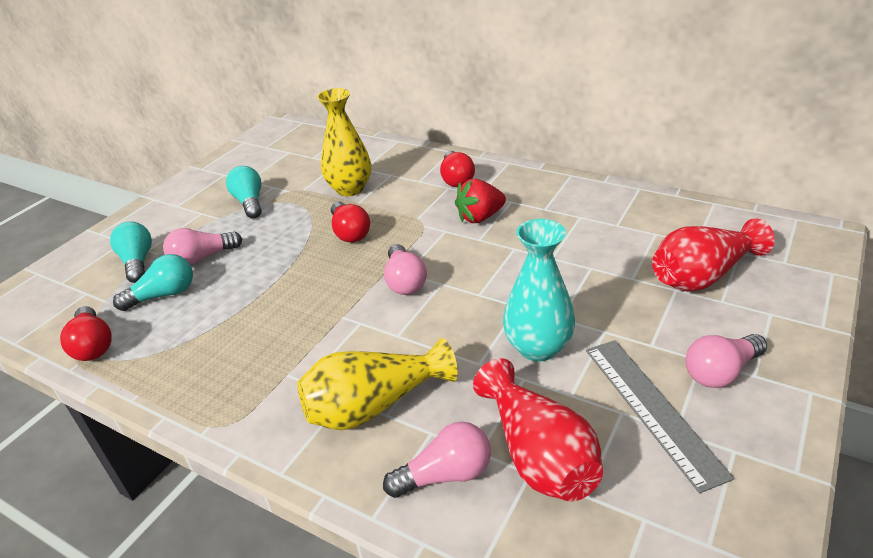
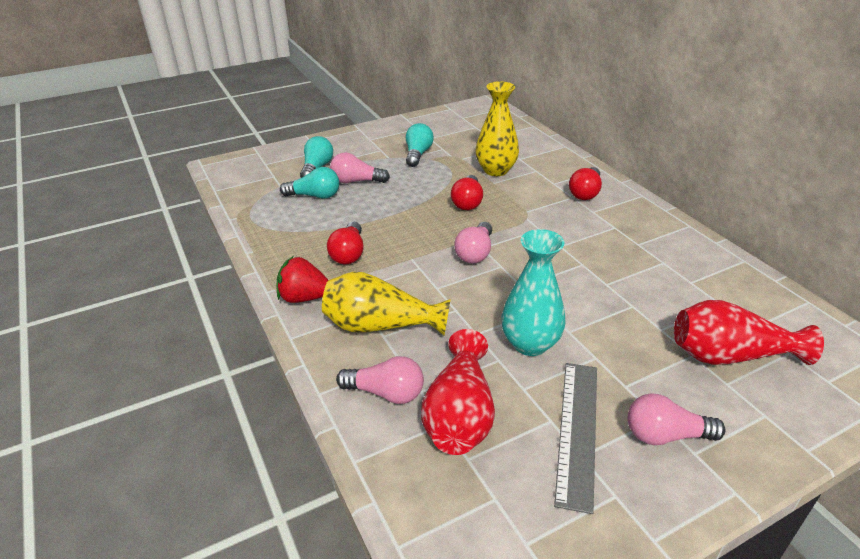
camera: 30 degrees right, 0 degrees up
red light bulb [60,306,112,361] -> red light bulb moved to [327,222,364,265]
red strawberry [455,179,506,223] -> red strawberry moved to [276,257,328,303]

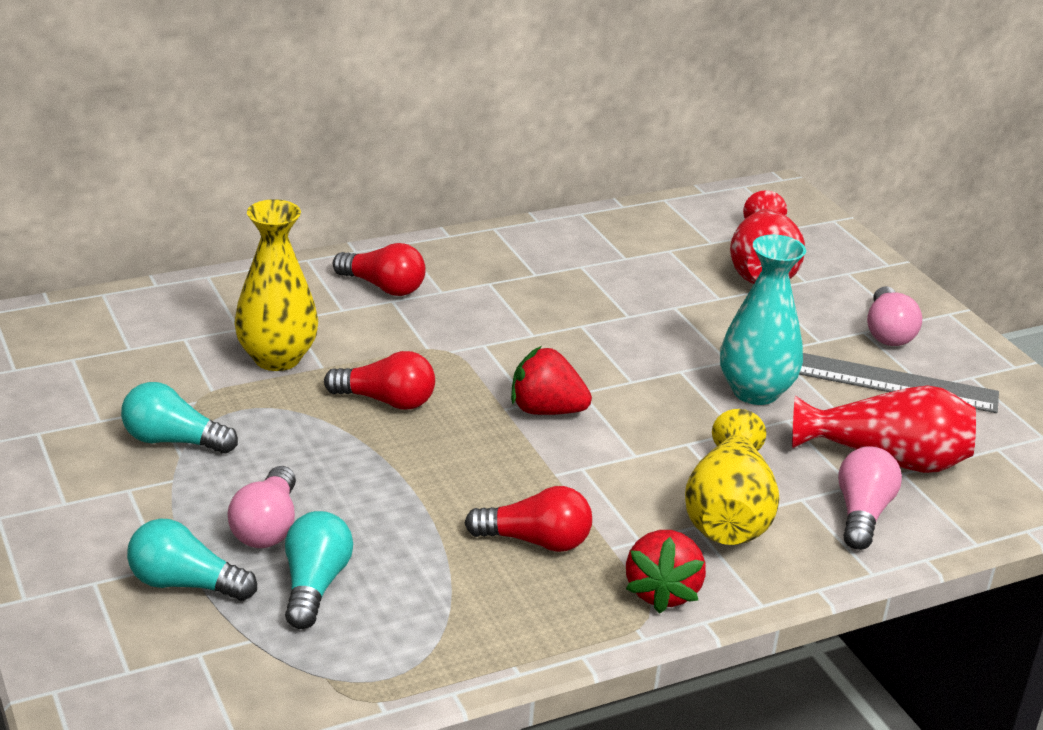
camera: 90 degrees left, 5 degrees down
pink light bulb [455,222,492,264] -> red strawberry [511,346,592,415]

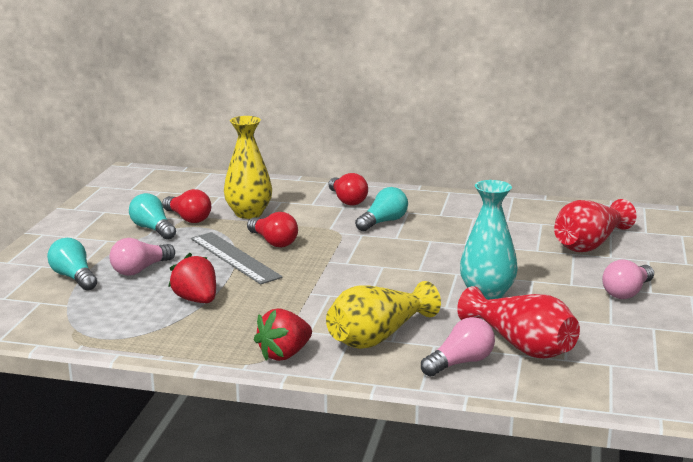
camera: 40 degrees right, 10 degrees down
turquoise light bulb [285,511,353,629] -> turquoise light bulb moved to [355,187,408,231]
red light bulb [465,486,592,552] -> red light bulb moved to [162,189,211,223]
red strawberry [511,346,592,415] -> red strawberry moved to [168,253,216,303]
grey ruler [799,353,999,413] -> grey ruler moved to [191,232,283,285]

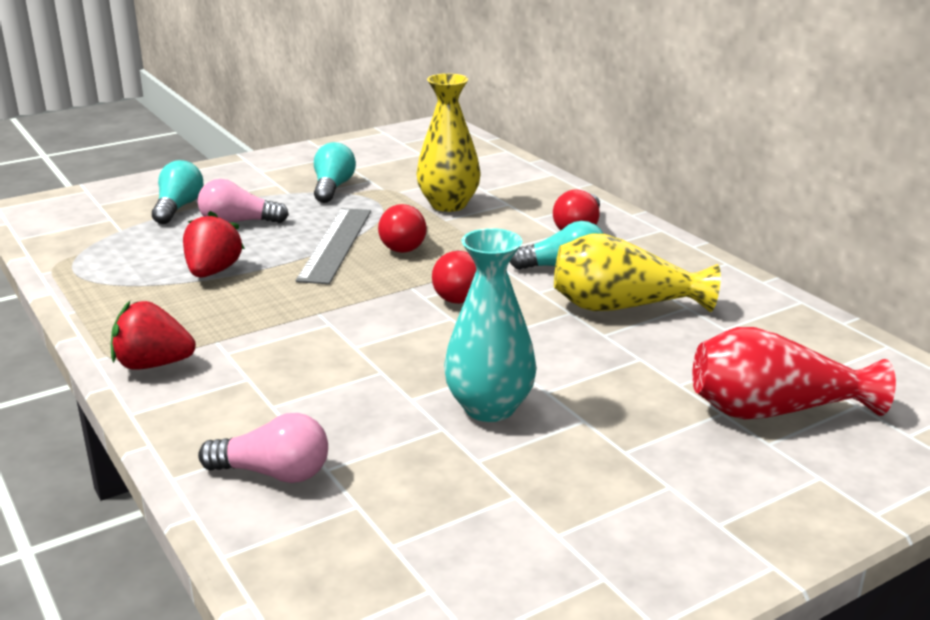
camera: 45 degrees right, 5 degrees up
red light bulb [162,189,211,223] -> red light bulb moved to [432,250,476,304]
yellow vase [326,281,441,349] -> yellow vase moved to [554,234,721,312]
red vase [457,286,580,359] -> none
pink light bulb [602,259,654,299] -> none

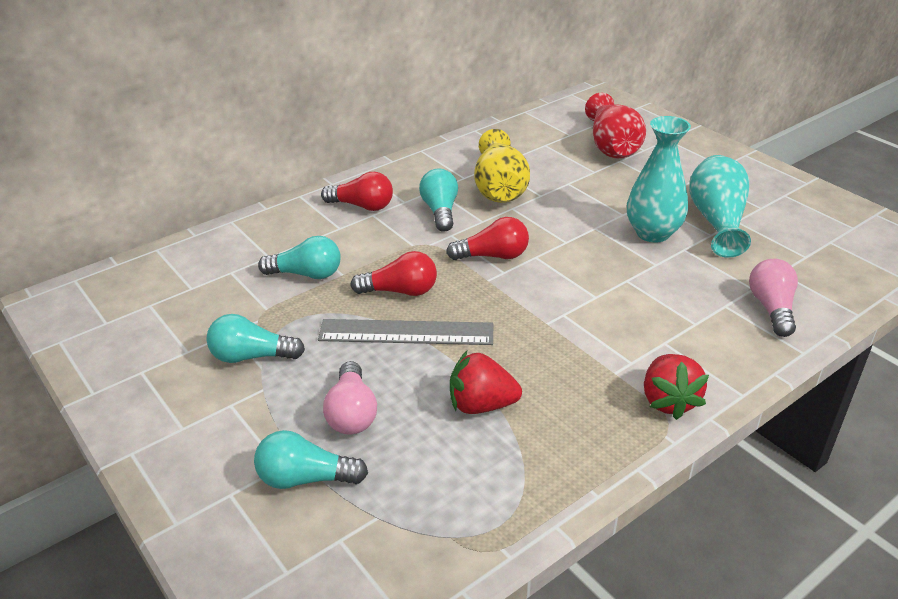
camera: 95 degrees left, 10 degrees up
yellow vase [416,73,481,212] -> turquoise light bulb [258,236,341,279]
none -> turquoise vase [689,155,751,258]

